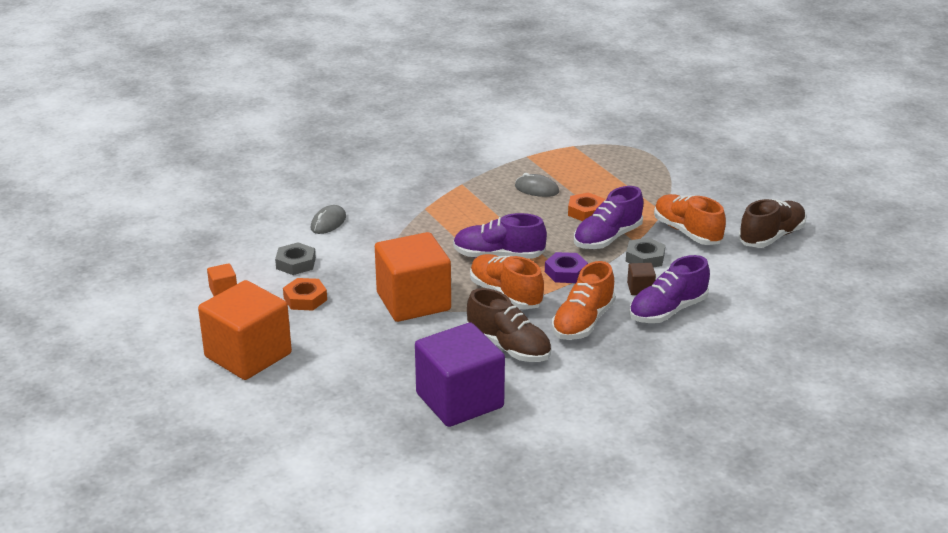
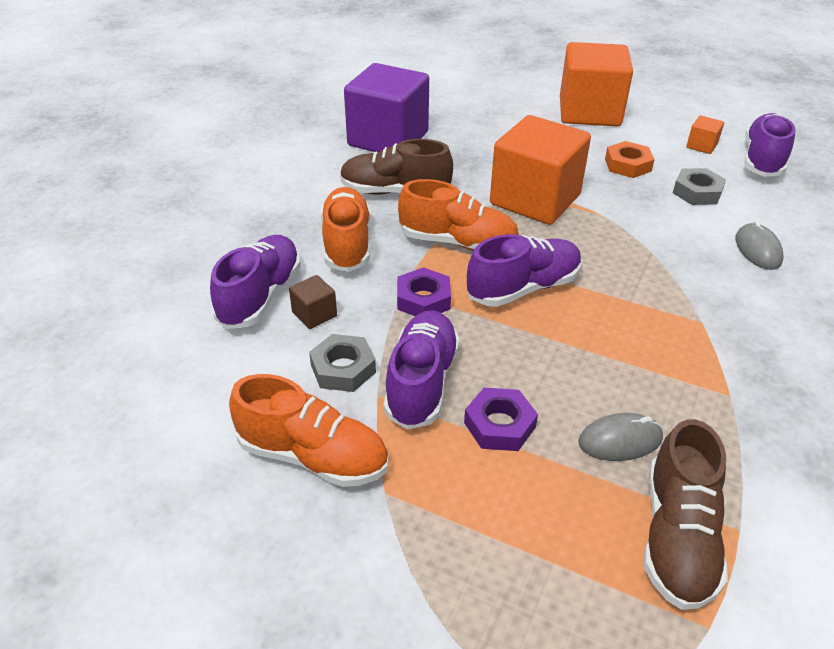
camera: 145 degrees right, 10 degrees up
orange nut [568,192,605,221] -> purple nut [464,388,538,451]
brown shoe [738,199,806,248] -> brown shoe moved to [644,419,728,610]
none -> purple shoe [744,113,796,177]

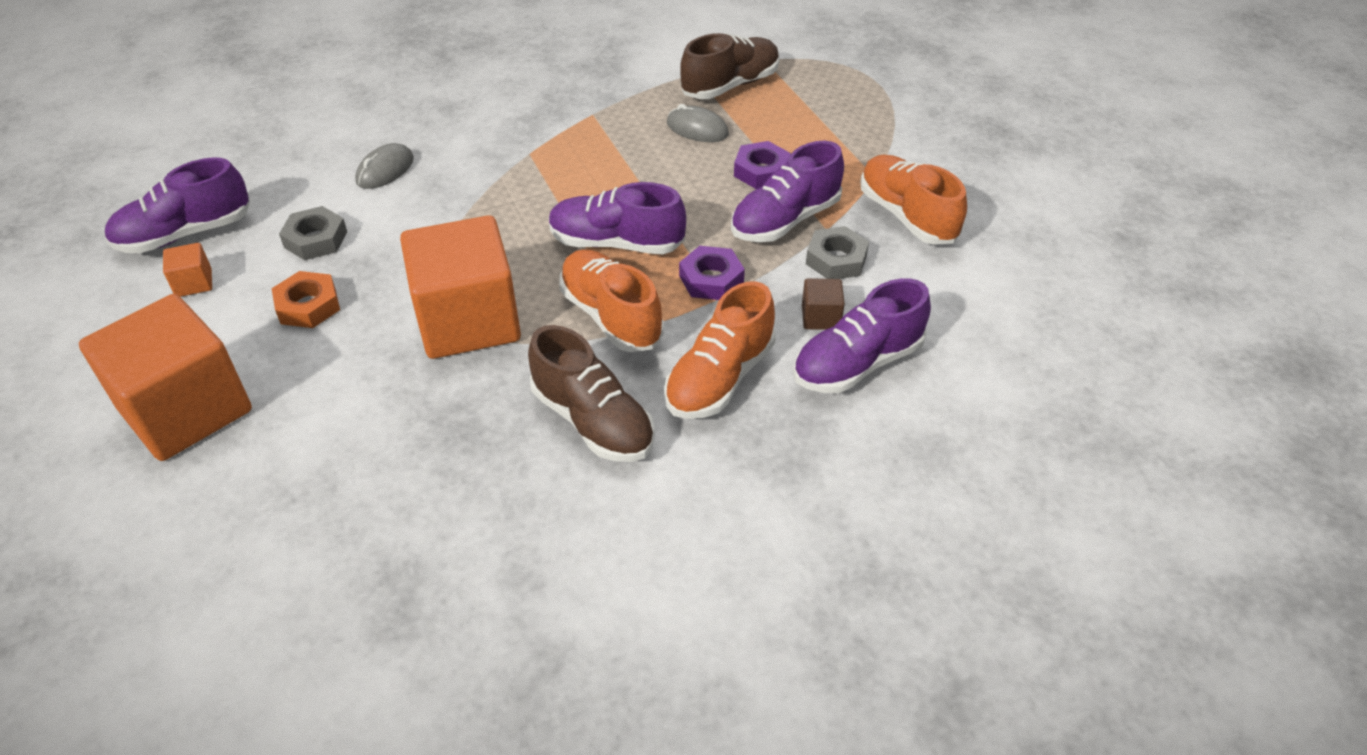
camera: 140 degrees left, 5 degrees up
purple cube [344,63,429,152] -> none

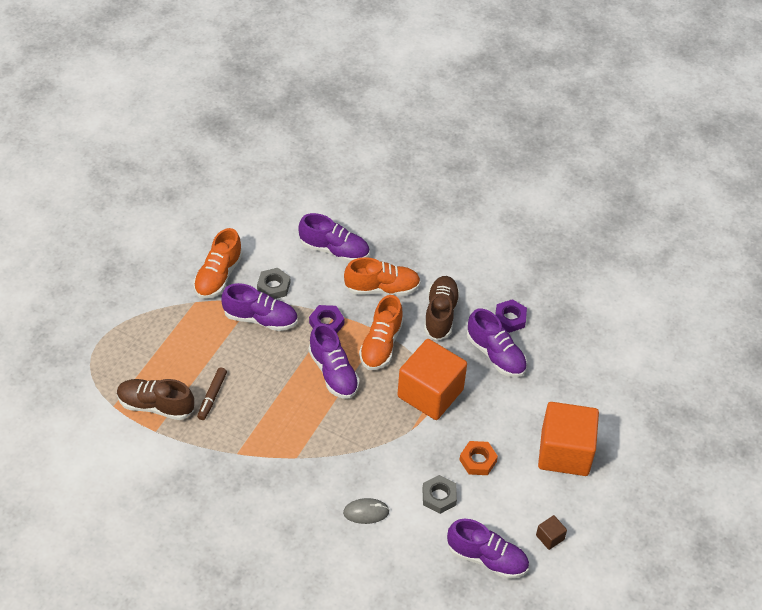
camera: 130 degrees left, 5 degrees up
orange cube [163,243,212,297] -> none
grey mouse [667,104,729,142] -> brown marker [197,367,227,420]
purple nut [734,141,790,189] -> purple nut moved to [495,299,527,333]
brown cube [802,278,845,330] -> brown cube moved to [536,515,567,550]
none -> purple shoe [467,309,527,377]

